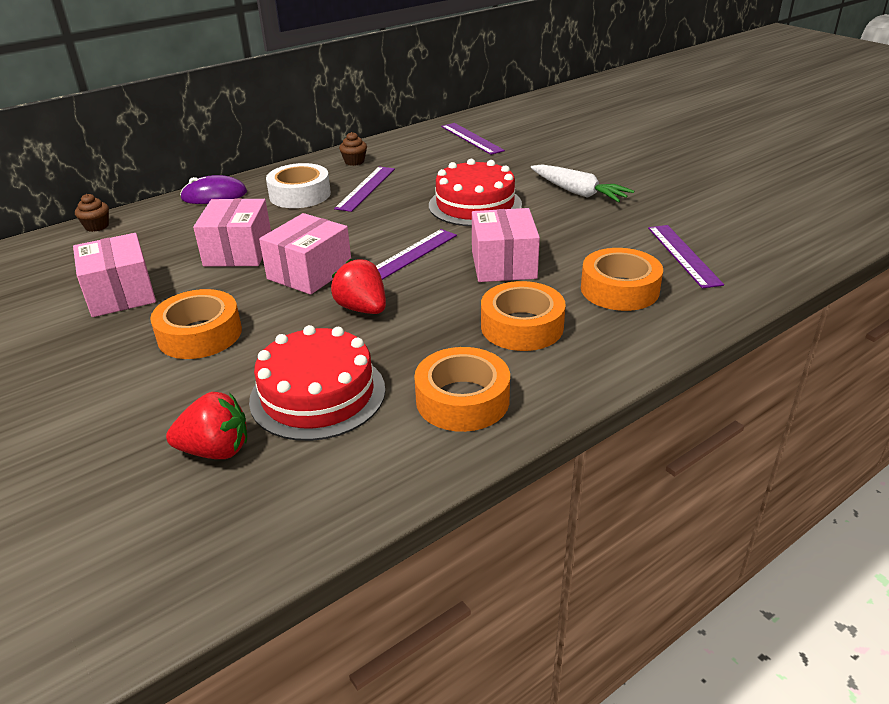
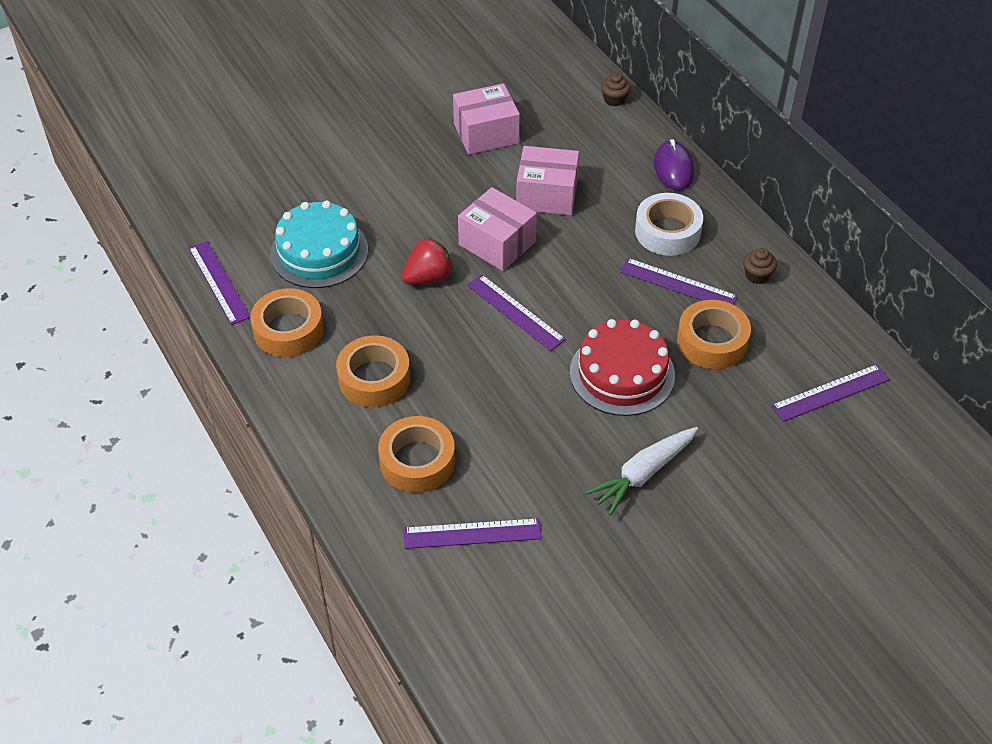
camera: 95 degrees right, 15 degrees up
orange tape [150,289,242,359] -> orange tape moved to [677,300,751,369]
red strawberry [166,392,247,459] -> none
red cake [249,325,386,441] -> turquoise cake [270,201,368,288]
pink box [472,208,540,282] -> none
none -> purple ruler [189,241,250,325]

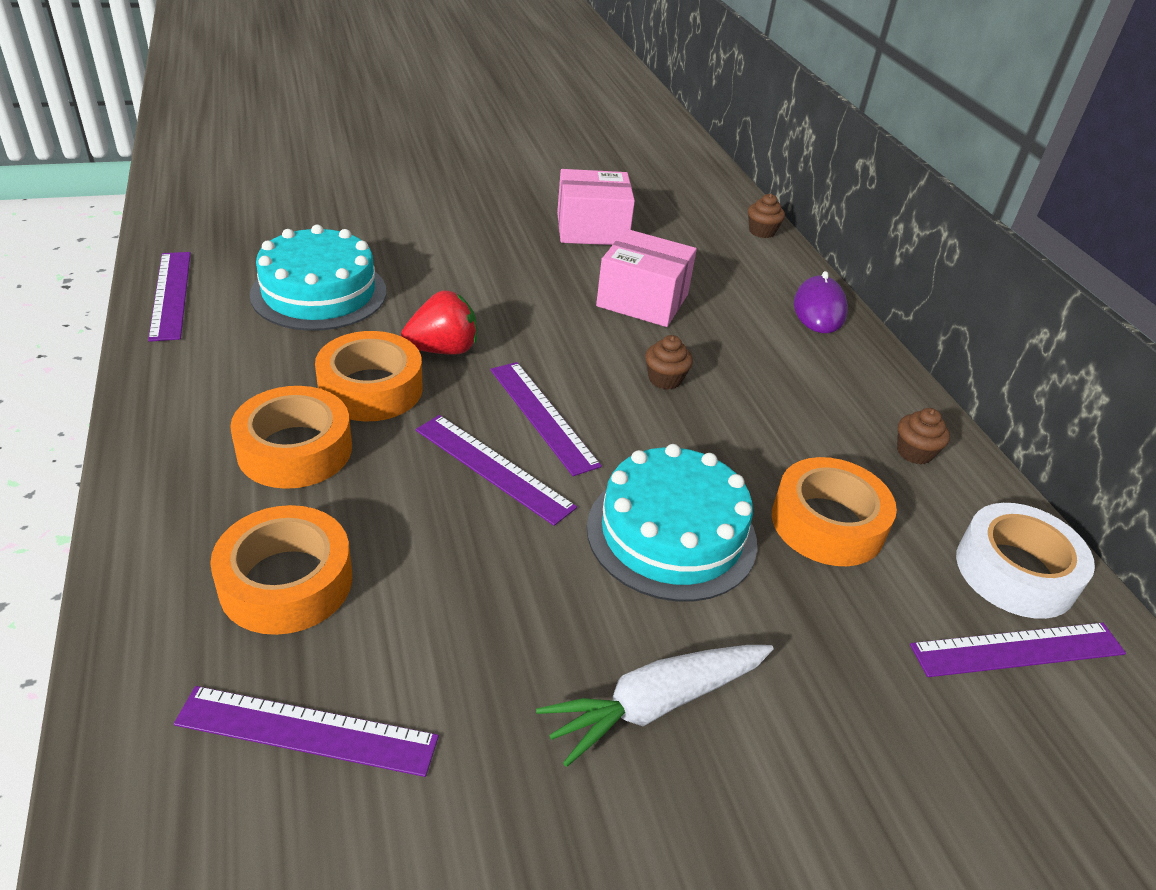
camera: 10 degrees right, 10 degrees down
orange tape [250,288,324,357] -> orange tape moved to [315,331,423,422]
pink box [458,187,537,271] -> none
red cake [570,319,675,416] -> turquoise cake [587,444,757,602]
purple ruler [620,258,738,305] -> purple ruler moved to [416,415,577,526]
white tape [635,193,703,256] -> white tape moved to [956,503,1095,619]
none -> brown cupcake [645,335,693,390]

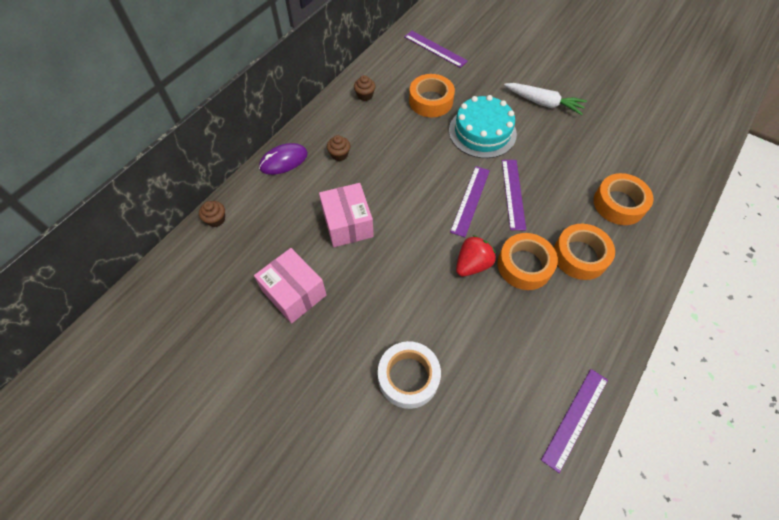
camera: 125 degrees left, 20 degrees up
purple ruler [174,686,439,777] -> none
turquoise cake [250,225,386,331] -> none
red strawberry [401,290,477,355] -> red strawberry turned 105 degrees clockwise [456,235,496,276]
brown cupcake [645,335,693,390] -> brown cupcake moved to [327,135,350,161]
white tape [956,503,1095,619] -> white tape moved to [378,341,441,409]

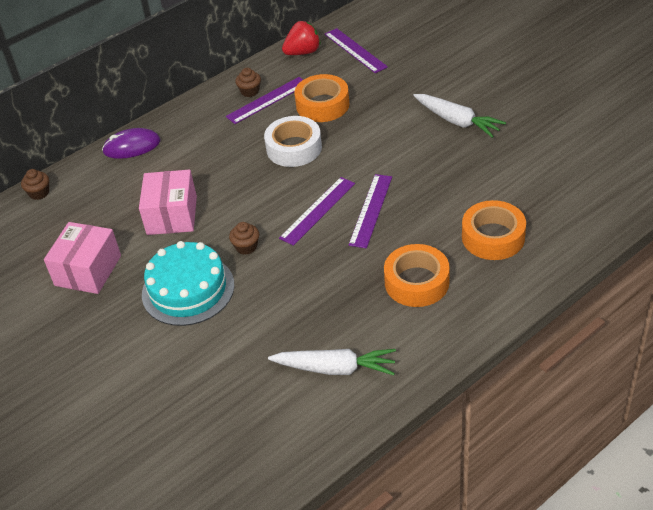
camera: 20 degrees right, 15 degrees down
pink box [254,248,326,324] -> pink box turned 45 degrees clockwise [44,222,121,294]
brown cupcake [327,135,350,161] -> brown cupcake moved to [229,222,259,255]
white tape [378,341,441,409] -> white tape moved to [264,116,322,167]
turquoise cake [449,95,517,158] -> turquoise cake moved to [142,241,234,326]
red strawberry [456,235,496,276] -> red strawberry moved to [282,21,321,55]
orange tape [498,233,558,290] -> none
purple ruler [541,369,608,473] -> purple ruler moved to [226,77,303,124]
none -> white carrot [268,349,396,375]

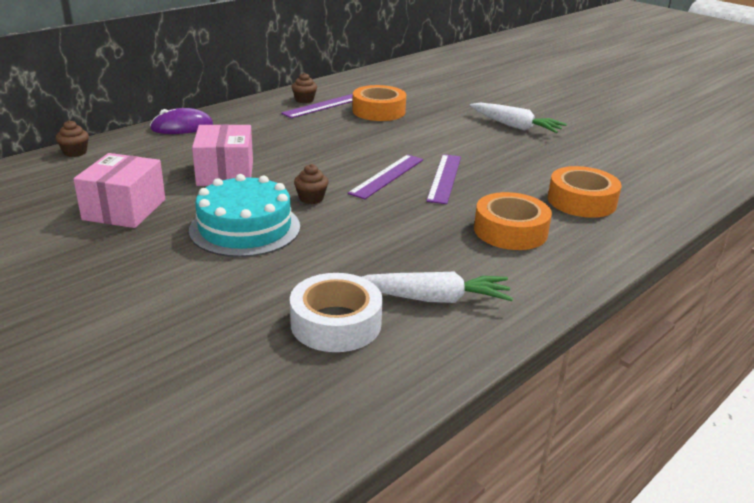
camera: 10 degrees left, 15 degrees down
white tape [264,116,322,167] -> white tape moved to [290,273,383,352]
red strawberry [282,21,321,55] -> none
purple ruler [325,28,388,73] -> none

